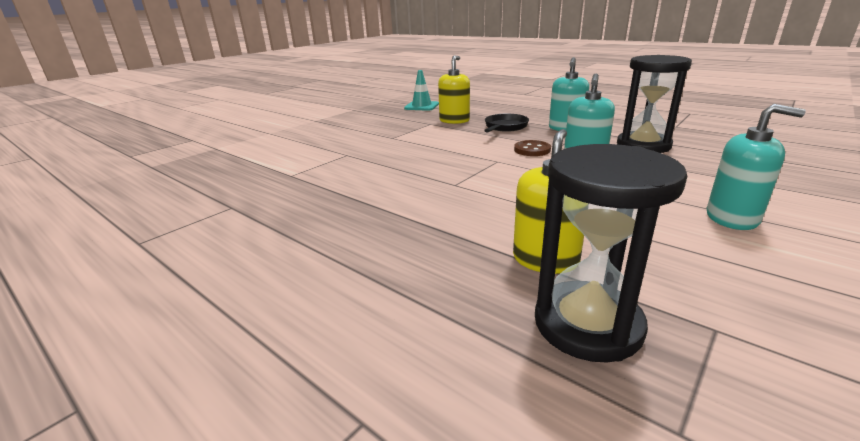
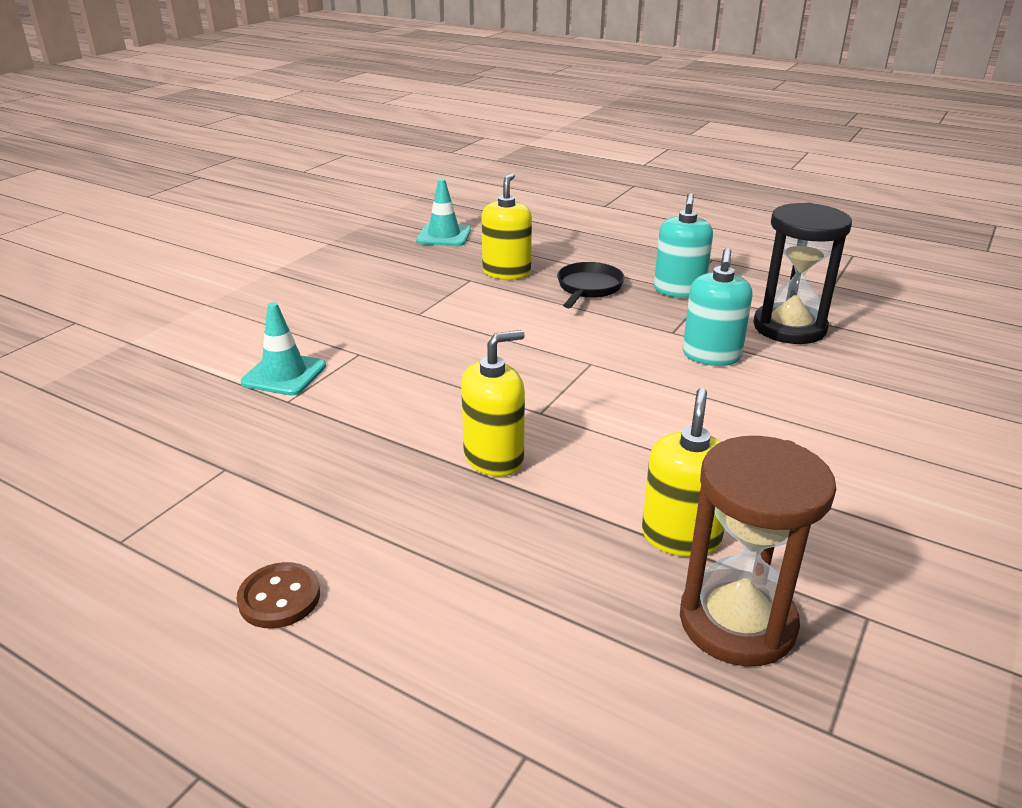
camera: 10 degrees left, 5 degrees up
brown button [514,140,551,156] -> brown button moved to [237,562,320,629]
black hourglass [535,144,687,363] -> brown hourglass [680,436,836,666]
turquoise soap dispenser [707,104,806,230] -> none
none -> turquoise traffic cone [241,302,326,396]
none -> yellow soap dispenser [461,330,525,477]

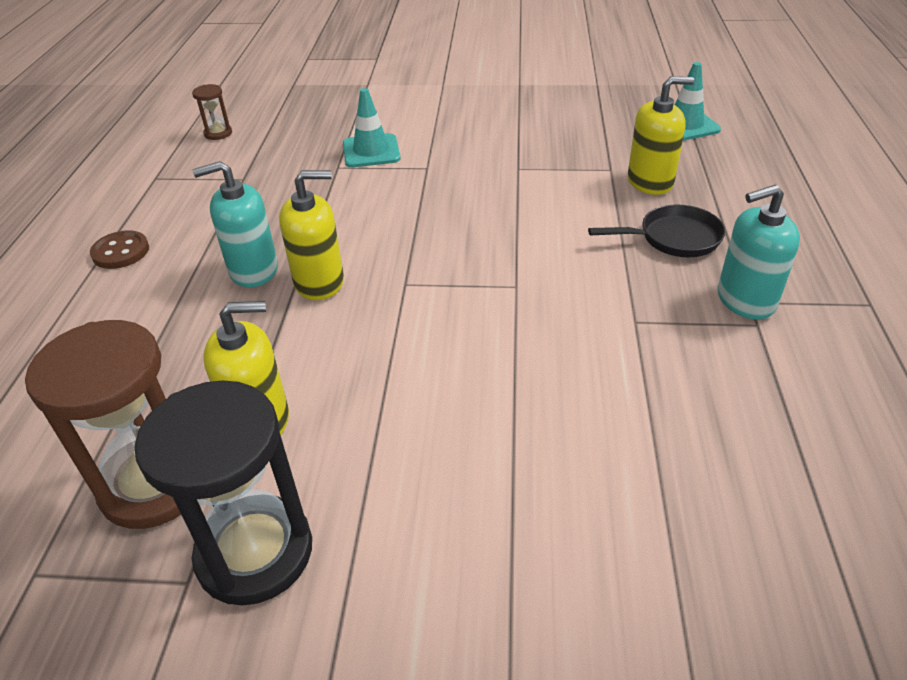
camera: 65 degrees right, 10 degrees up
yellow soap dispenser [461,330,525,477] -> yellow soap dispenser turned 45 degrees counterclockwise [279,170,344,300]
turquoise soap dispenser [683,248,753,366] -> turquoise soap dispenser moved to [192,161,278,287]
black hourglass [753,203,852,344] -> black hourglass moved to [134,380,312,605]
none -> brown hourglass [192,84,232,140]

